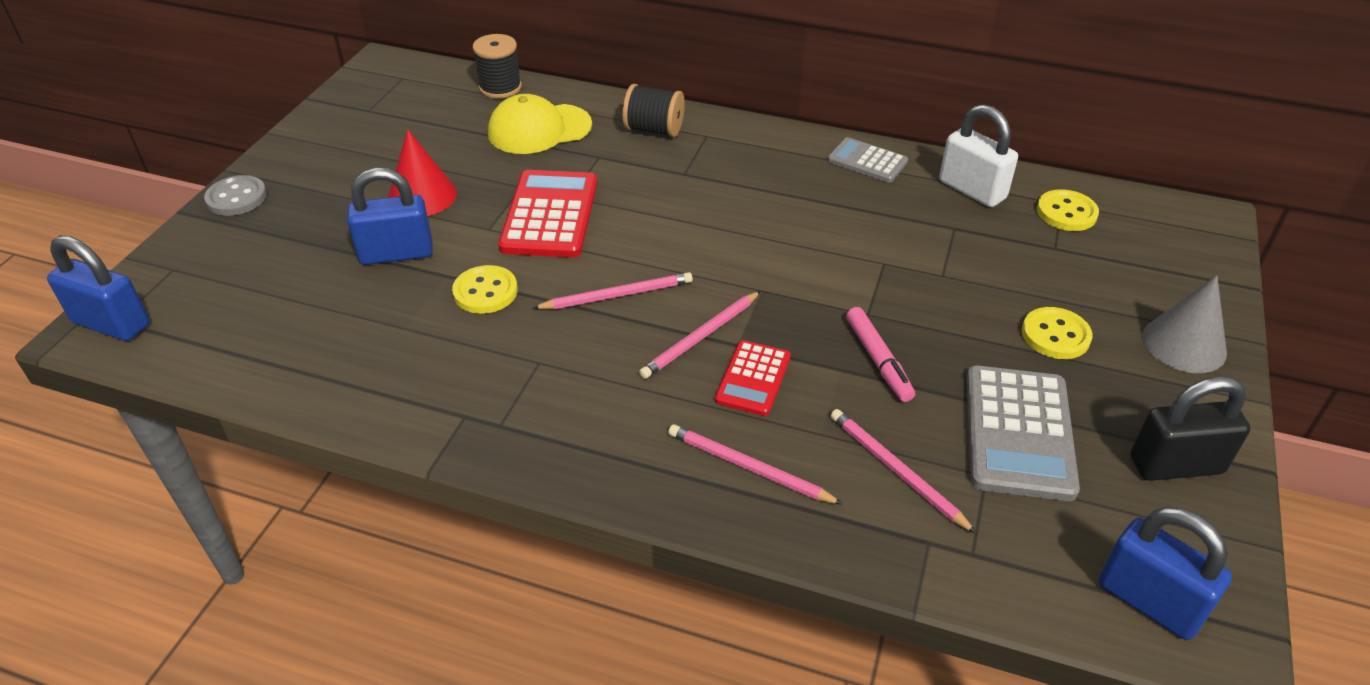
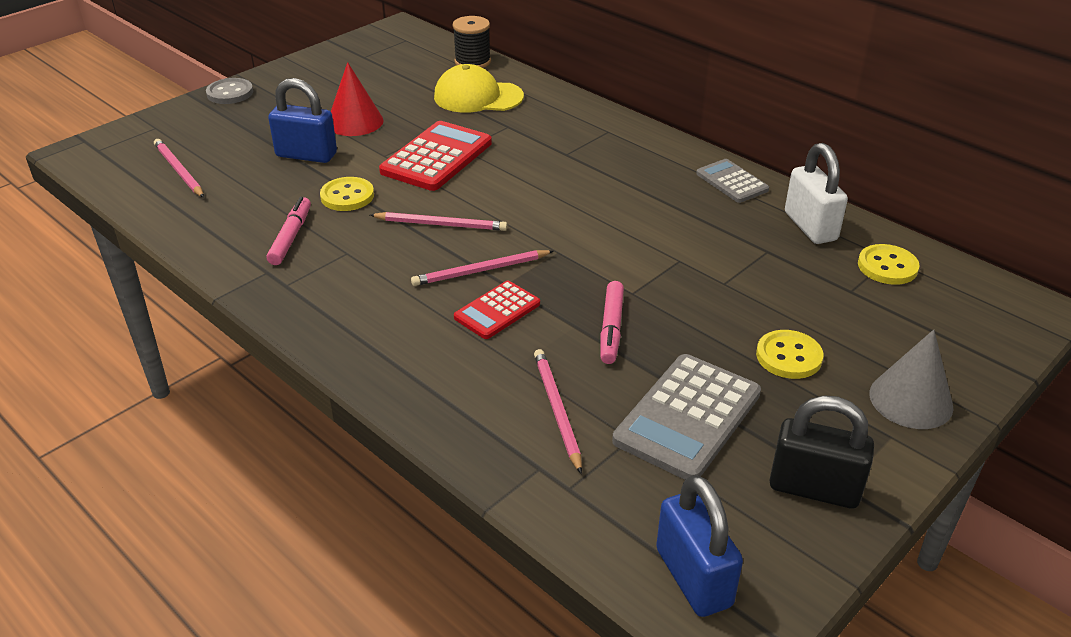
camera: 25 degrees right, 5 degrees down
blue padlock [47,236,150,341] -> none
black spool [623,84,685,137] -> none
pink pencil [668,425,843,505] -> pink pencil moved to [154,139,204,198]
none -> pink marker [266,197,311,265]

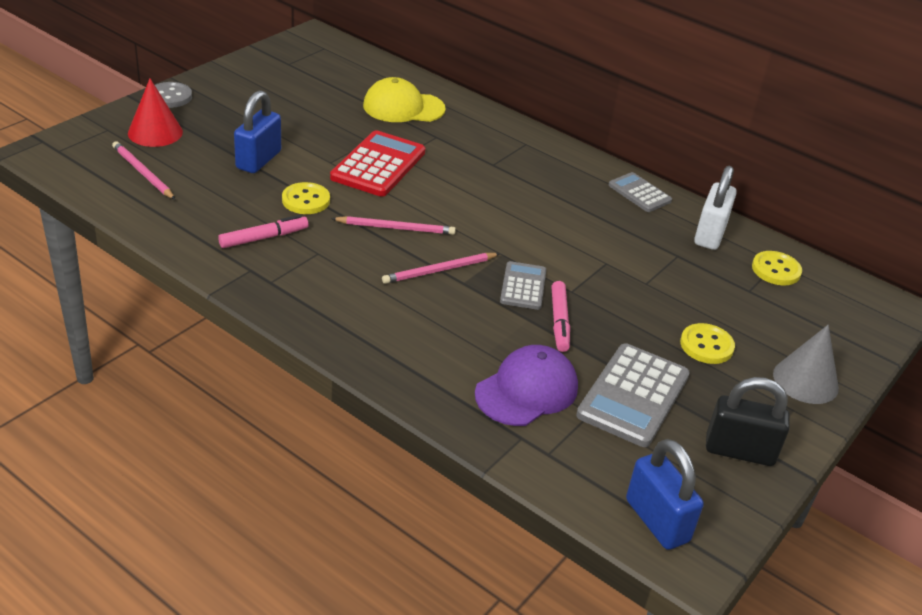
camera: 10 degrees left, 0 degrees up
pink marker [266,197,311,265] -> pink marker turned 60 degrees clockwise [218,215,309,248]
blue padlock [268,78,337,163] -> blue padlock turned 75 degrees counterclockwise [234,90,281,173]
red cone [331,62,384,136] -> red cone moved to [128,79,183,147]
black spool [453,16,491,68] -> none
red calculator [454,281,540,339] -> none
pink pencil [534,349,582,474] -> purple cap [475,345,578,426]
white padlock [785,143,848,244] -> white padlock turned 45 degrees clockwise [694,166,737,250]
none -> grey calculator [500,261,546,310]

